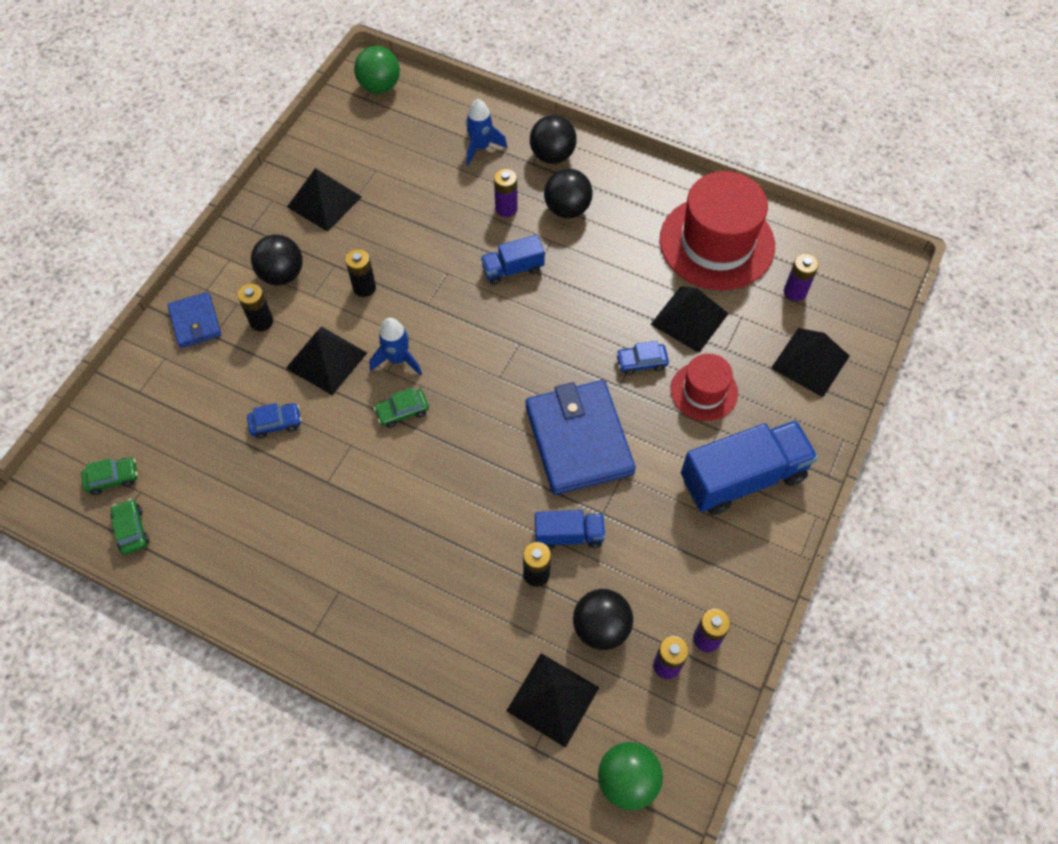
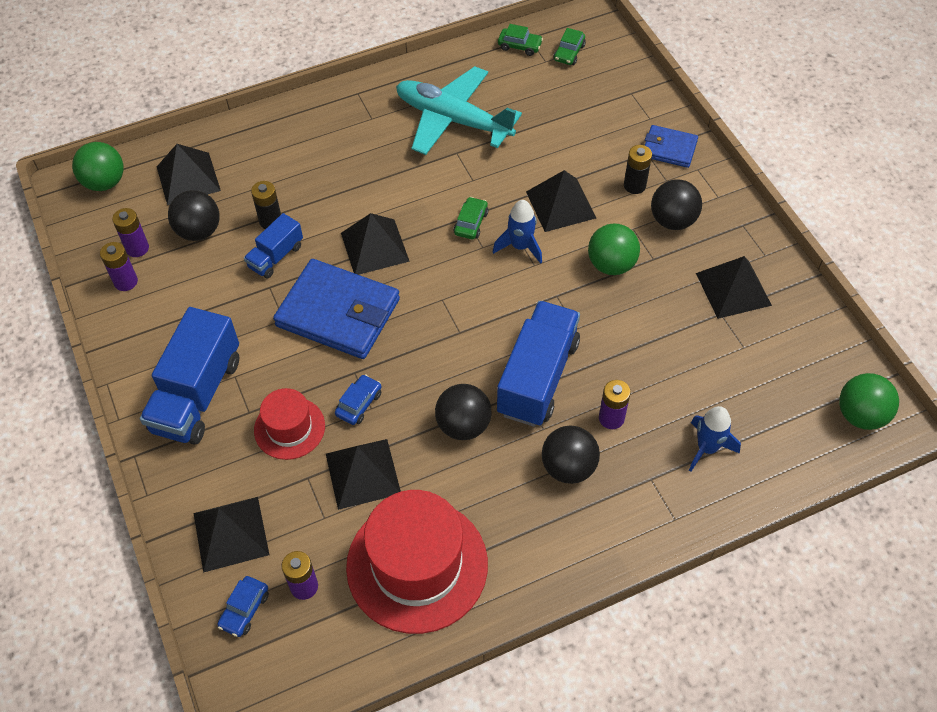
camera: 130 degrees right, 5 degrees down
blue car [247,403,301,439] -> blue car moved to [217,576,269,637]
black battery [345,249,376,297] -> green ball [588,223,640,275]
blue truck [481,235,545,285] -> blue truck [497,301,580,427], size x1.86
black ball [530,115,577,164] -> black ball moved to [435,384,491,440]
none -> black pyramid [341,213,410,275]
none -> turquoise plane [396,66,522,155]

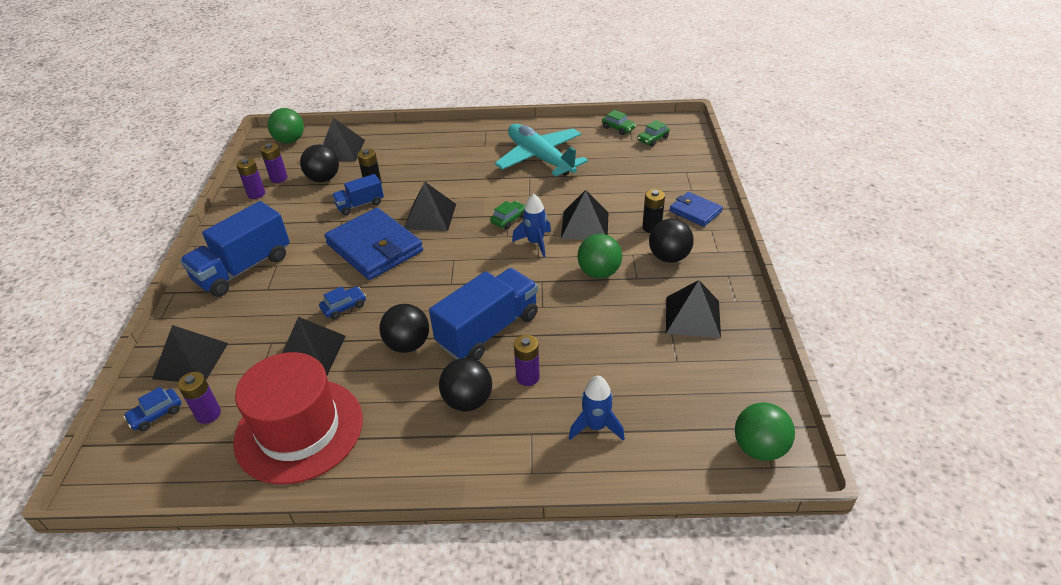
camera: 25 degrees right, 15 degrees down
red hat [254,388,325,460] -> none

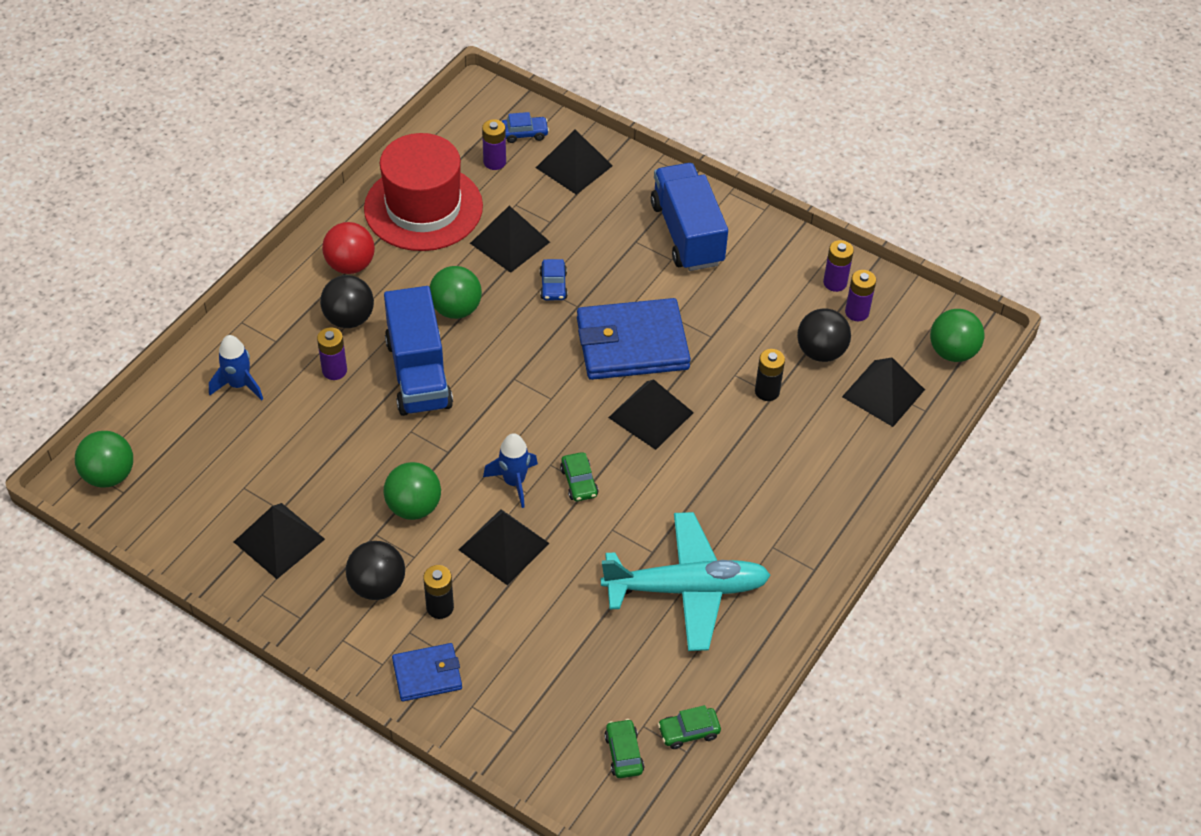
camera: 120 degrees right, 10 degrees up
blue car [123,387,182,431] -> blue car turned 90 degrees clockwise [502,112,549,143]
blue truck [332,174,384,215] -> none
black ball [379,304,429,353] -> green ball [429,266,482,319]
none -> red ball [322,222,375,274]

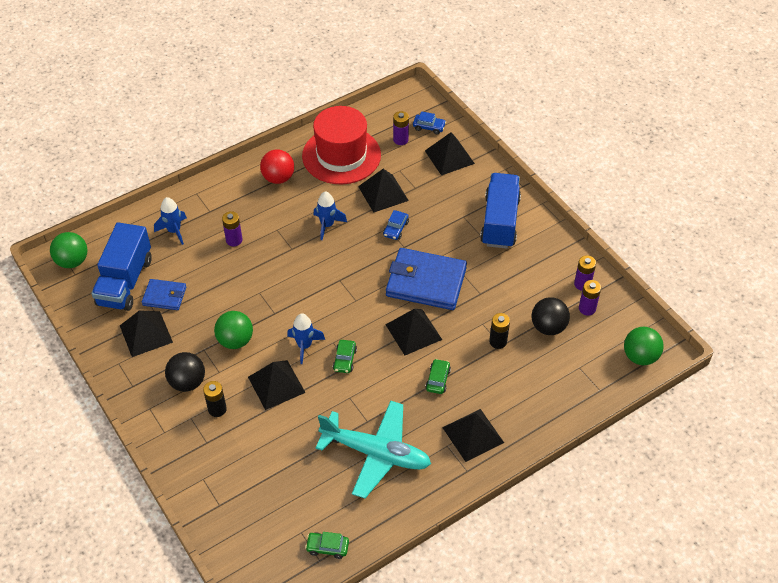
camera: 25 degrees right, 0 degrees up
black ball [320,275,374,328] -> none
blue truck [384,286,453,416] -> blue truck moved to [91,222,152,311]
blue wallet [392,643,462,701] -> blue wallet moved to [142,279,186,310]
green ball [429,266,482,319] -> blue rocket [314,191,347,240]
green car [604,719,644,778] -> green car moved to [425,359,451,394]
black pyramid [842,357,925,427] -> black pyramid moved to [442,409,504,462]

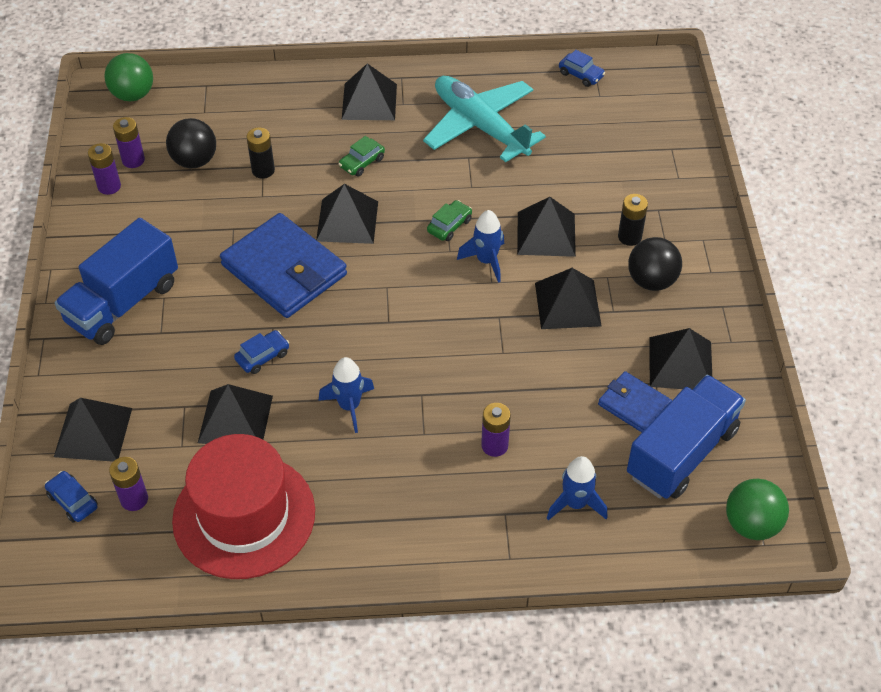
camera: 150 degrees left, 0 degrees up
green ball [214,311,253,349] -> black pyramid [535,268,602,329]
red ball [260,149,294,184] -> none
green car [305,532,349,559] -> blue car [559,50,605,87]

